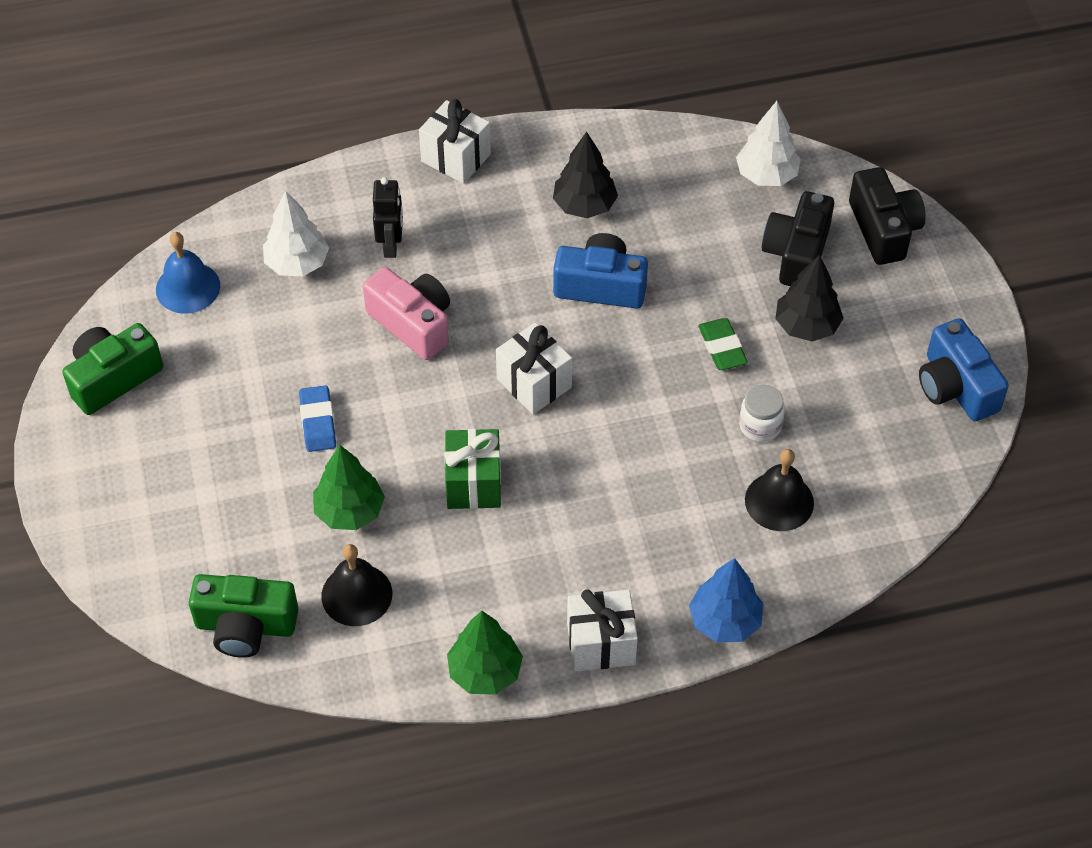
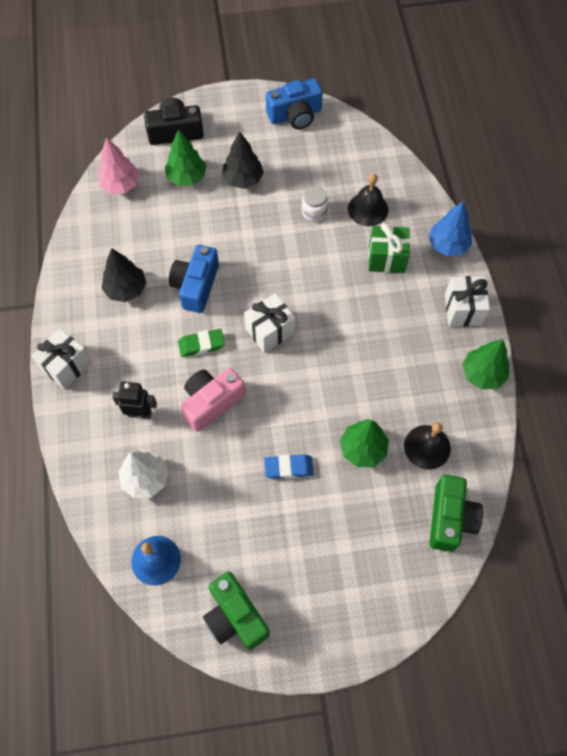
camera: 85 degrees left, 10 degrees up
green gift [444,429,501,509] -> green gift moved to [368,223,410,273]
green eraser [698,318,748,370] -> green eraser moved to [178,329,225,357]
white tree [736,101,801,186] -> pink tree [97,137,139,194]
black camera [762,191,834,286] -> green tree [165,129,206,186]

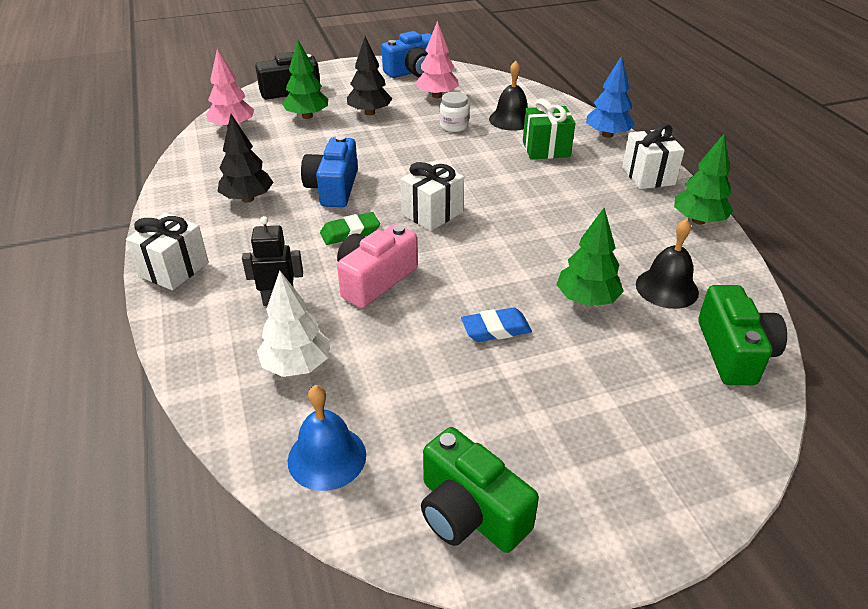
camera: 10 degrees left, 25 degrees down
none -> pink tree [415,21,459,98]

